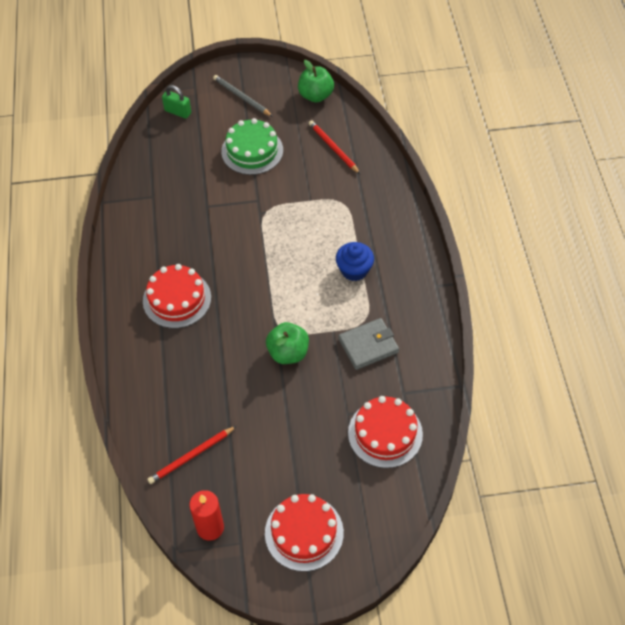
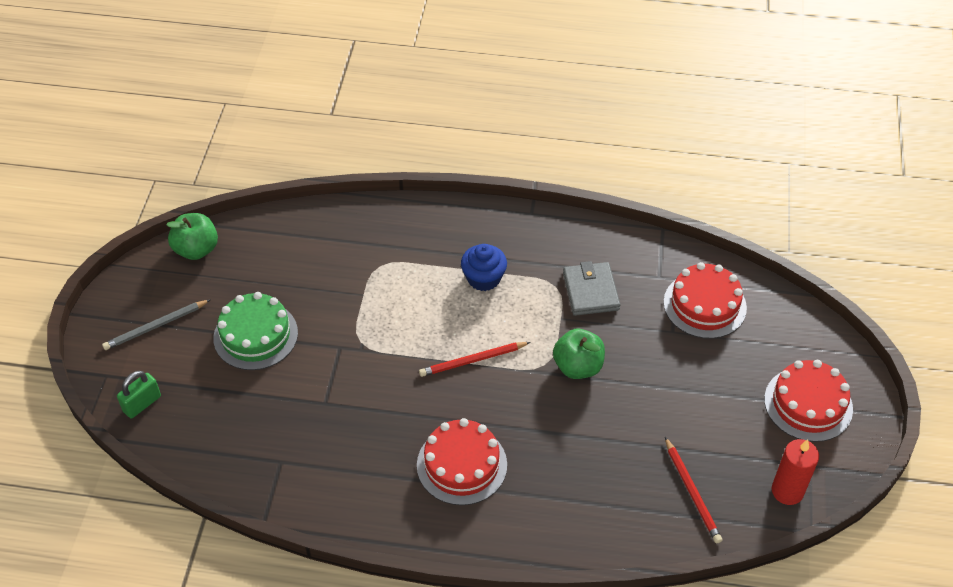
camera: 75 degrees left, 5 degrees down
red pencil [309,120,360,174] -> red pencil moved to [419,342,531,377]

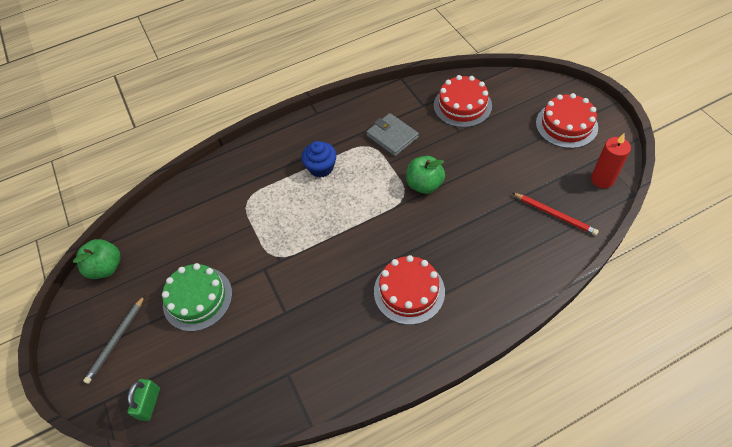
camera: 30 degrees left, 5 degrees up
red pencil [419,342,531,377] -> none

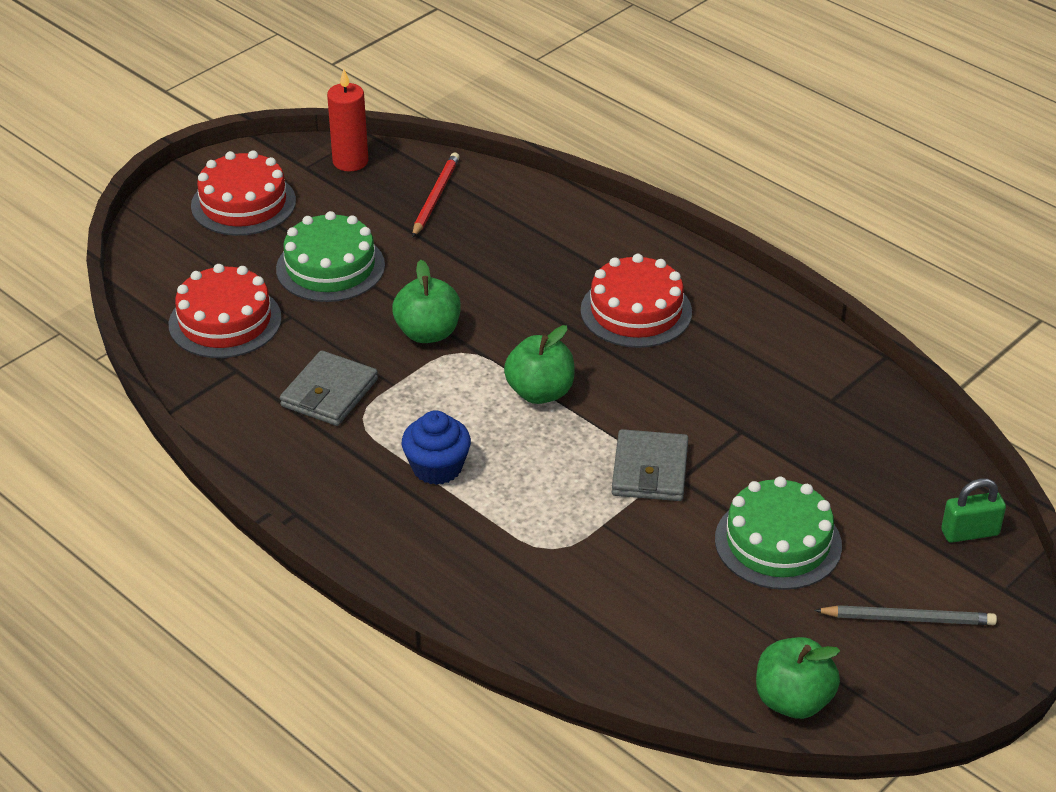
camera: 115 degrees left, 15 degrees down
none -> green cake [276,211,385,302]
none -> green apple [504,325,575,404]
none -> grey wallet [612,429,688,501]

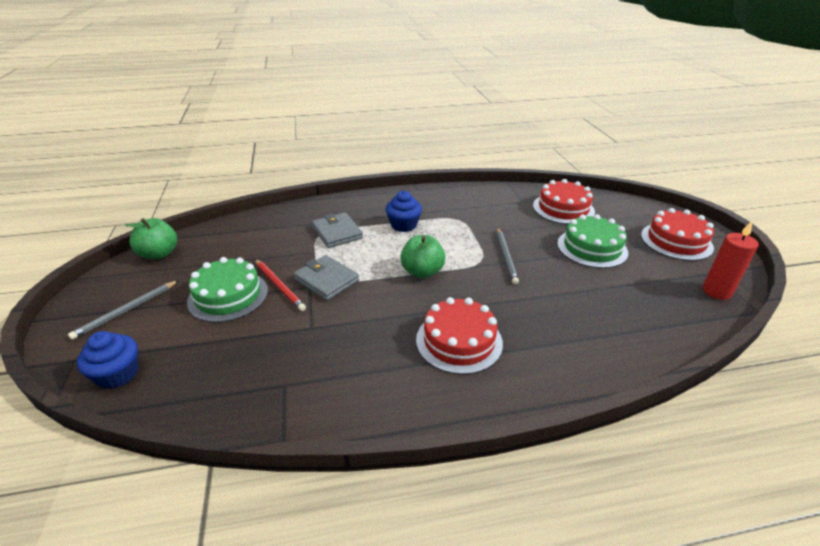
camera: 125 degrees right, 5 degrees down
grey wallet [280,350,378,426] -> grey wallet moved to [312,212,363,248]
green apple [392,260,461,343] -> grey pencil [497,228,519,285]
red pencil [412,152,460,238] -> red pencil moved to [255,259,306,311]
green padlock [941,478,1006,543] -> blue cupcake [77,331,138,389]

